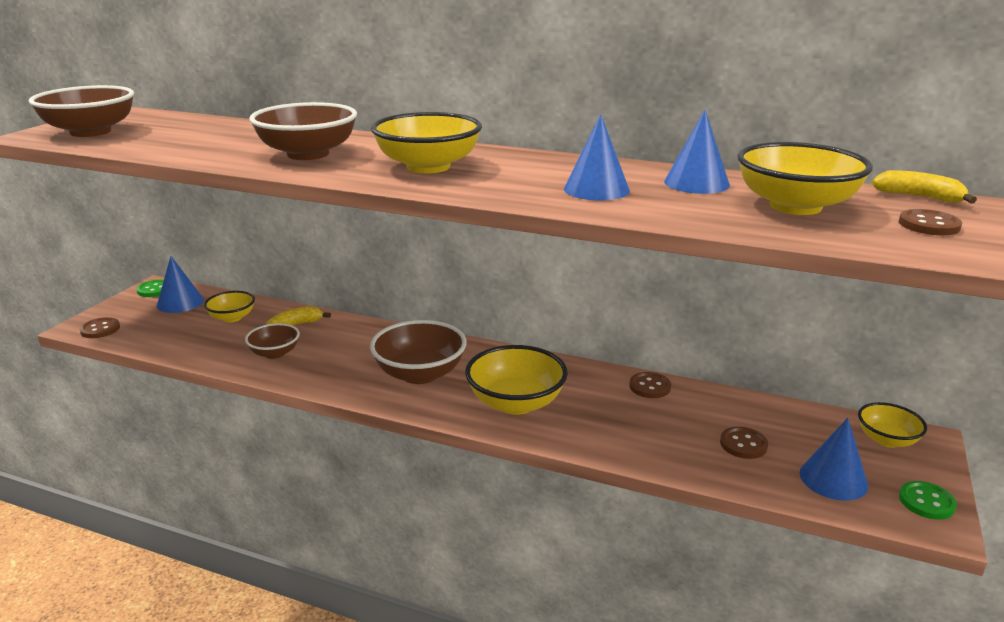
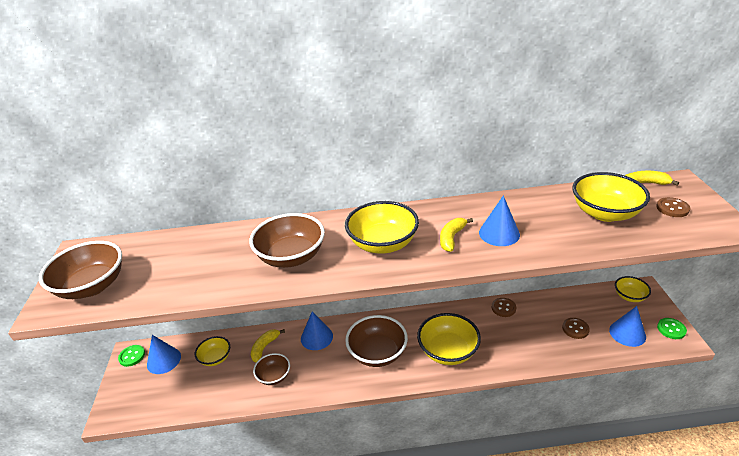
camera: 25 degrees left, 10 degrees up
brown button [80,317,120,338] -> none
blue cone [664,110,730,194] -> blue cone moved to [301,312,333,350]
none -> yellow banana [440,218,473,252]

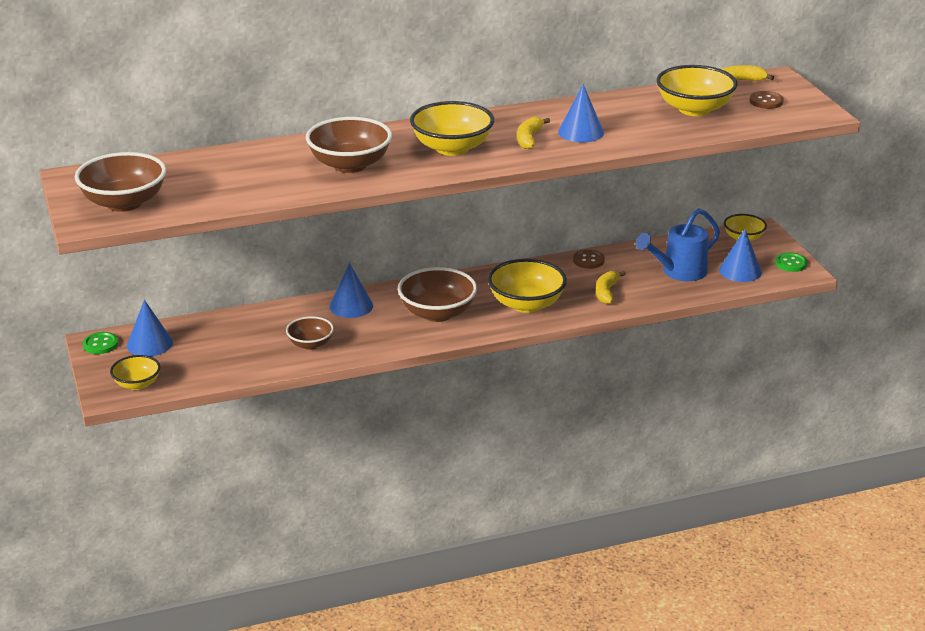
camera: 15 degrees left, 5 degrees down
yellow bowl [195,336,230,366] -> yellow bowl moved to [110,355,160,390]
yellow banana [251,329,285,362] -> yellow banana moved to [596,271,626,304]
brown button [562,318,590,339] -> blue watering can [636,208,720,281]

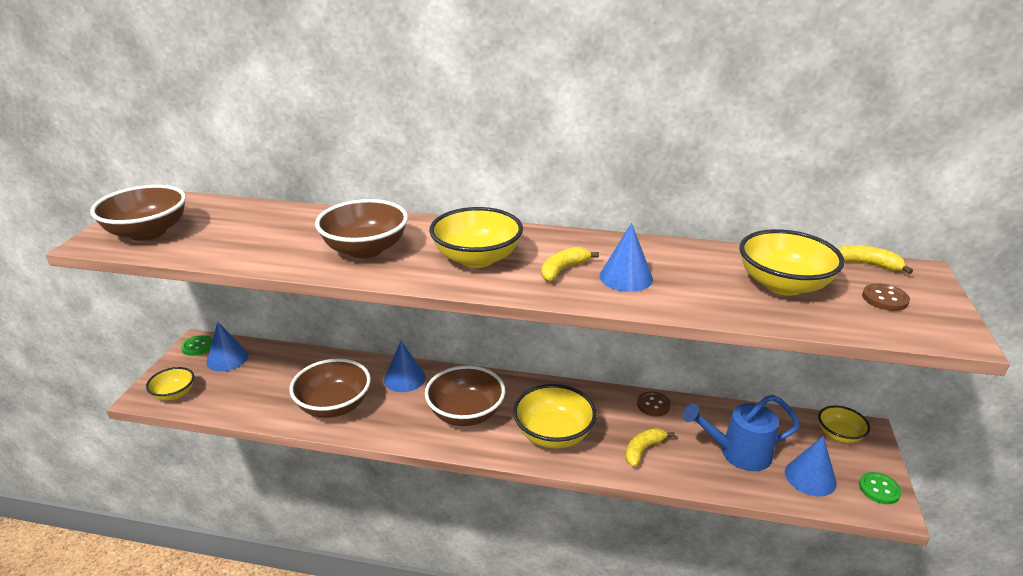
camera: 30 degrees right, 0 degrees up
brown bowl [286,316,334,350] -> brown bowl [289,358,371,418], size x1.72

